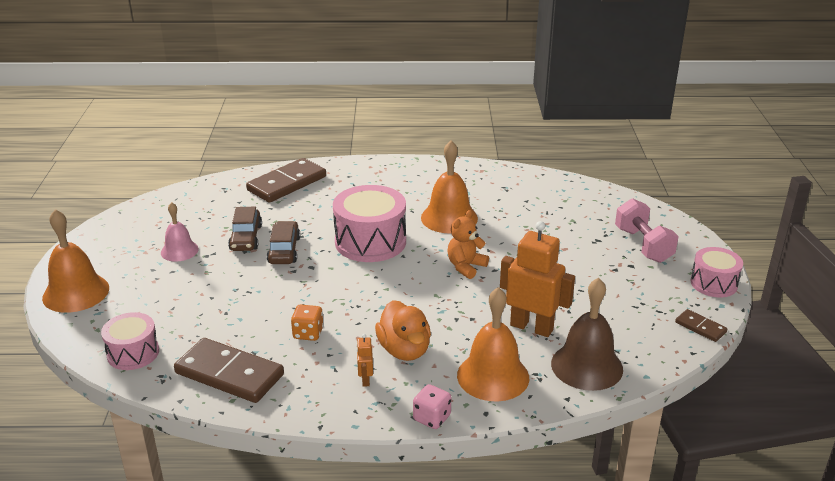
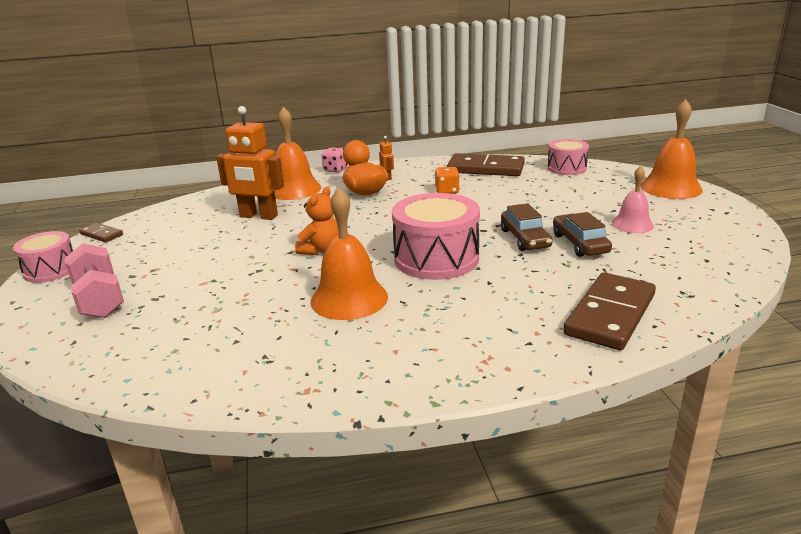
camera: 170 degrees right, 5 degrees down
brown bell [551,278,623,391] -> none

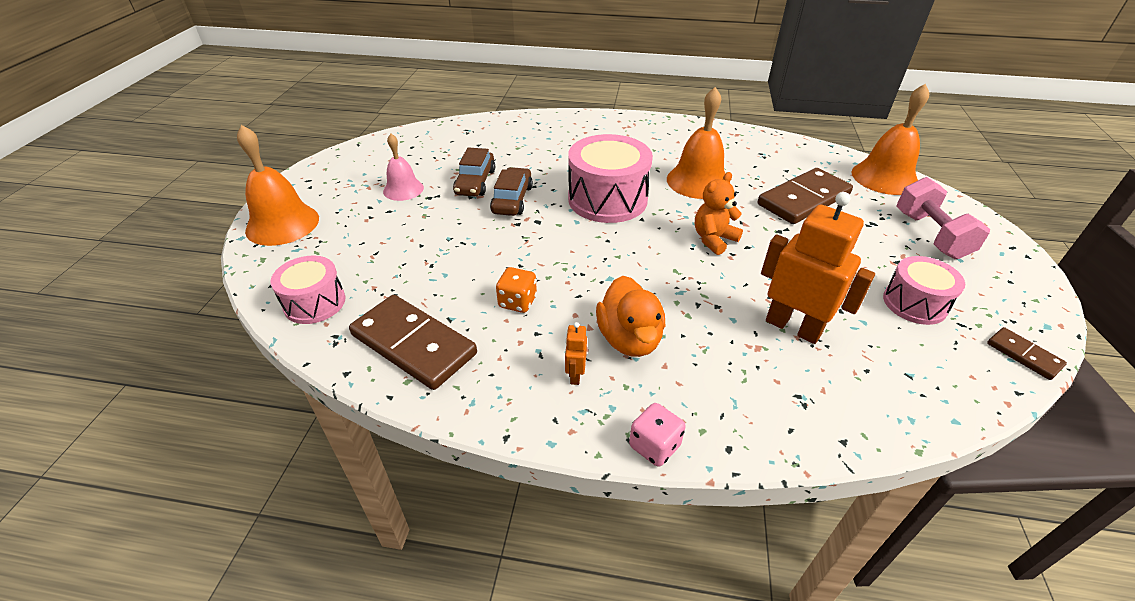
camera: 160 degrees left, 15 degrees up
pink drum [13,231,73,283] -> pink drum moved to [883,256,965,325]
orange bell [275,106,321,200] -> orange bell moved to [851,84,929,195]
brown domino [563,272,656,350] -> brown domino moved to [758,168,853,224]

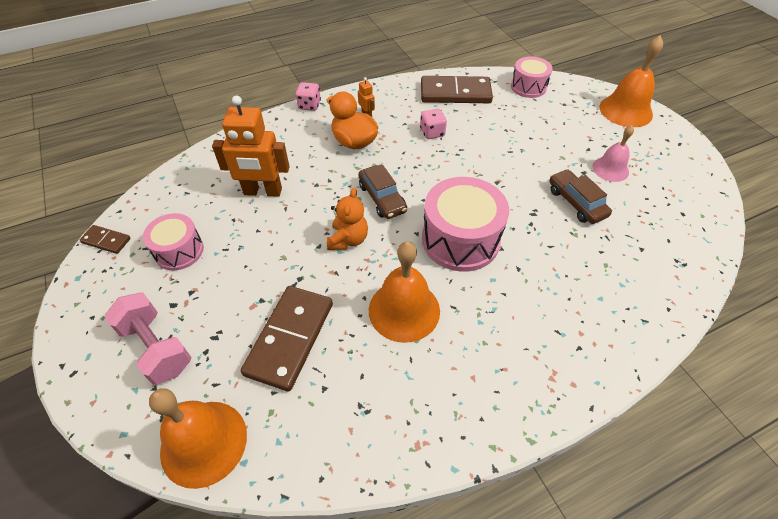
camera: 145 degrees right, 10 degrees up
brown car [490,167,533,216] -> brown car moved to [358,164,407,219]
orange dice [496,267,537,313] -> pink dice [420,109,447,139]

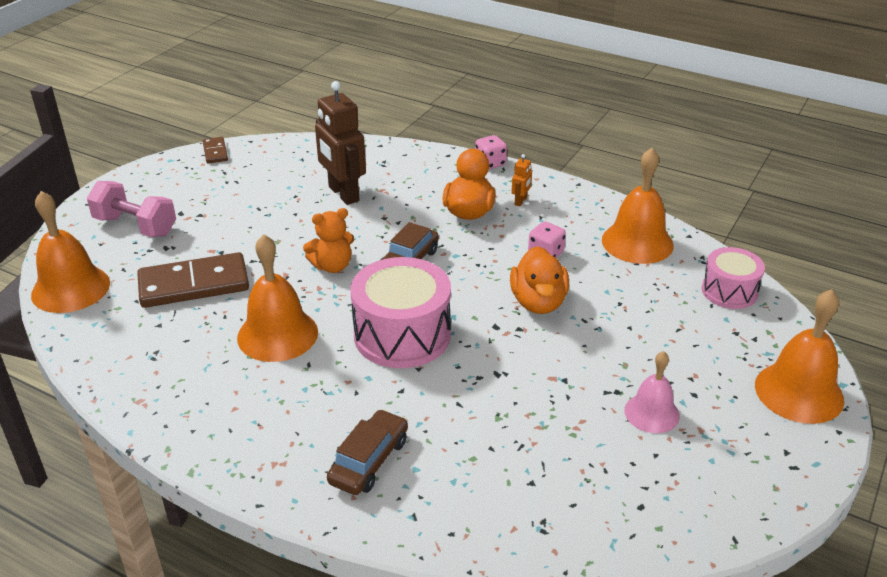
camera: 55 degrees right, 15 degrees down
pink dumbbell [104,292,192,385] -> pink dumbbell turned 75 degrees counterclockwise [87,181,176,237]
pink drum [143,213,204,270] -> none
orange robot [212,96,290,197] -> brown robot [315,81,366,205]
brown domino [421,76,493,103] -> orange bell [602,148,674,264]
brown car [549,169,612,224] -> brown car moved to [327,409,408,495]
none -> orange duck [510,246,569,314]

